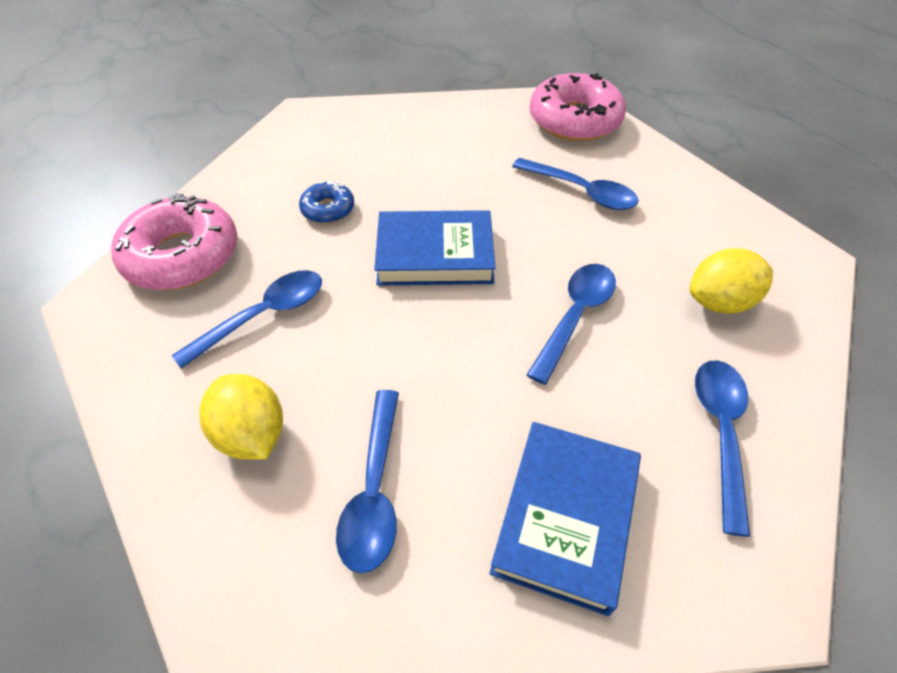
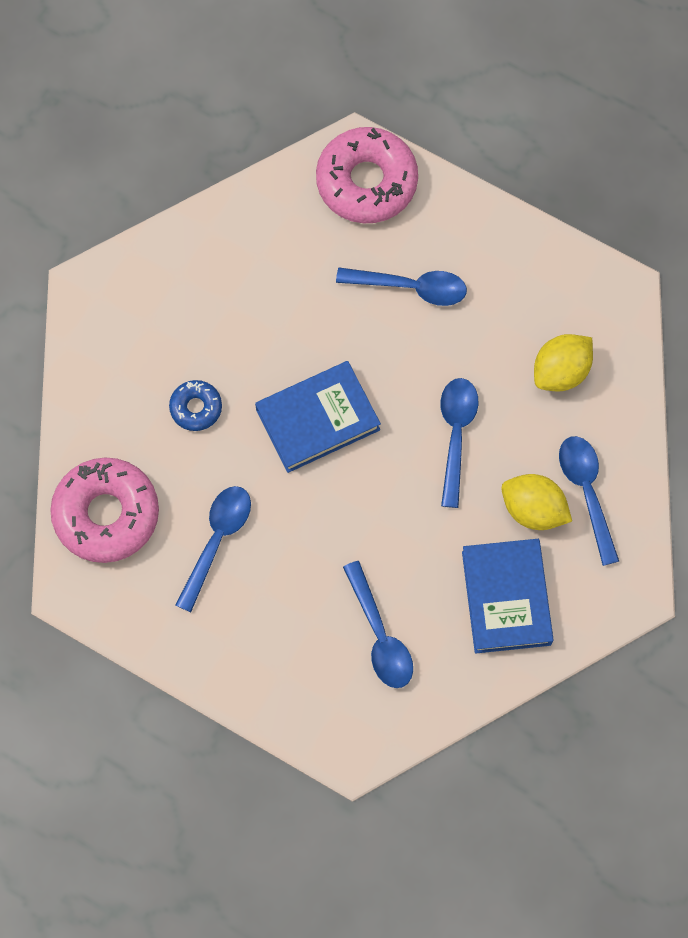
camera: 25 degrees left, 20 degrees up
yellow lemon [199,374,283,460] -> yellow lemon moved to [501,474,572,530]

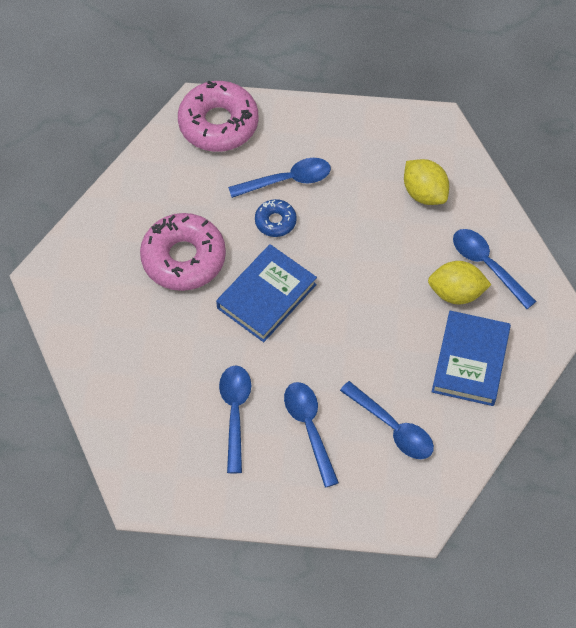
camera: 25 degrees left, 10 degrees down
pink donut [50,458,159,563] -> pink donut moved to [140,213,226,291]
blue donut [169,380,222,431] -> blue donut moved to [255,199,297,237]
blue spoon [440,378,479,508] -> blue spoon moved to [284,382,339,488]
blue book [462,539,554,653] -> blue book turned 45 degrees clockwise [432,311,511,406]
yellow lemon [534,334,593,392] -> yellow lemon turned 60 degrees counterclockwise [404,159,449,205]

